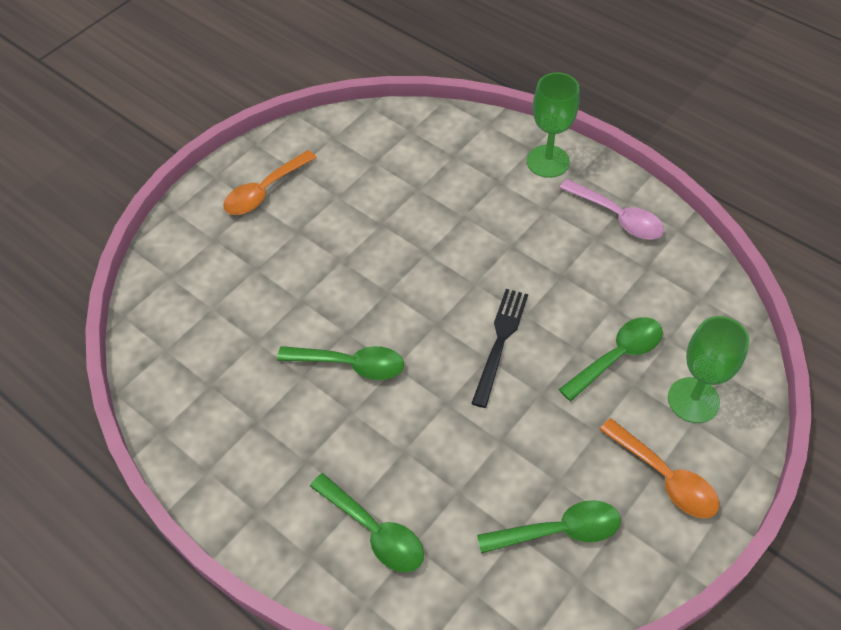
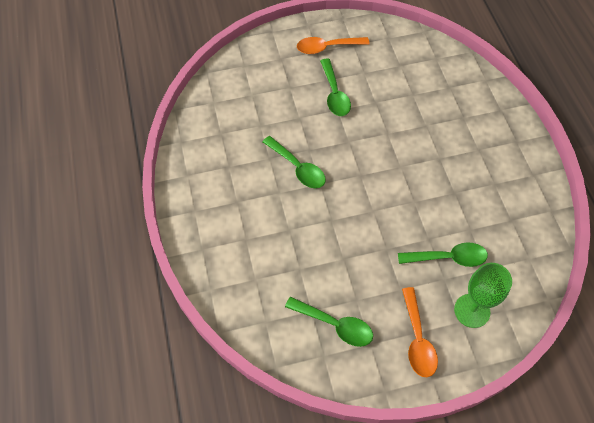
camera: 35 degrees right, 5 degrees up
green spoon [310,473,424,573] -> green spoon moved to [320,59,351,116]
black fork [471,289,528,408] -> none
green goblet [527,73,580,178] -> none
pink spoon [560,179,664,240] -> none

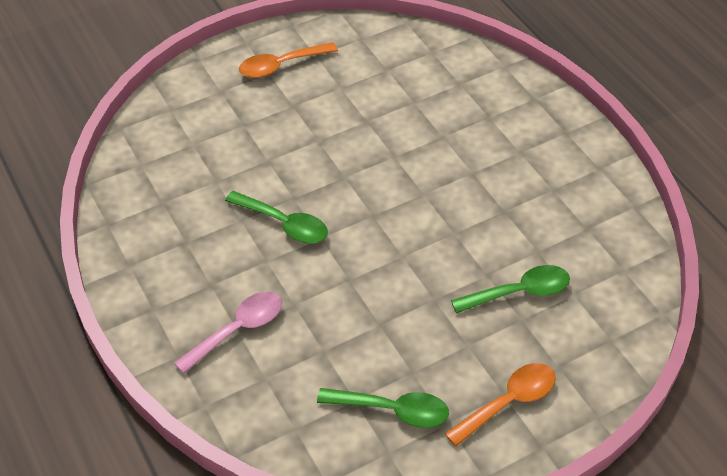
camera: 15 degrees left, 10 degrees down
green spoon [320,59,351,116] -> none
orange spoon [402,287,438,377] -> orange spoon turned 105 degrees counterclockwise [445,363,556,447]
green goblet [454,263,512,328] -> none
none -> pink spoon [174,291,282,374]

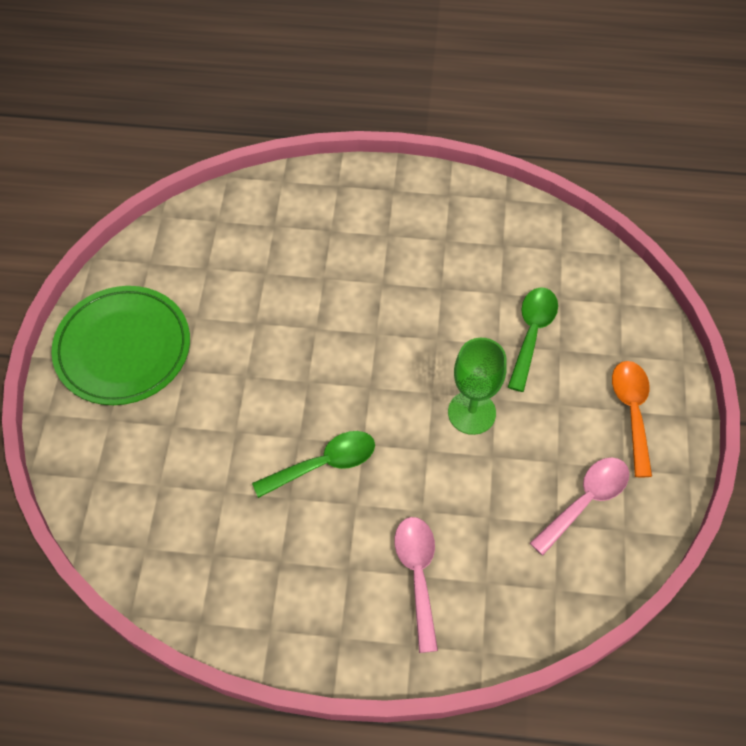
camera: 55 degrees left, 10 degrees up
orange spoon [239,42,338,78] -> green plate [51,286,190,405]
green spoon [317,388,449,428] -> pink spoon [530,457,629,556]
none -> green goblet [448,338,507,435]

